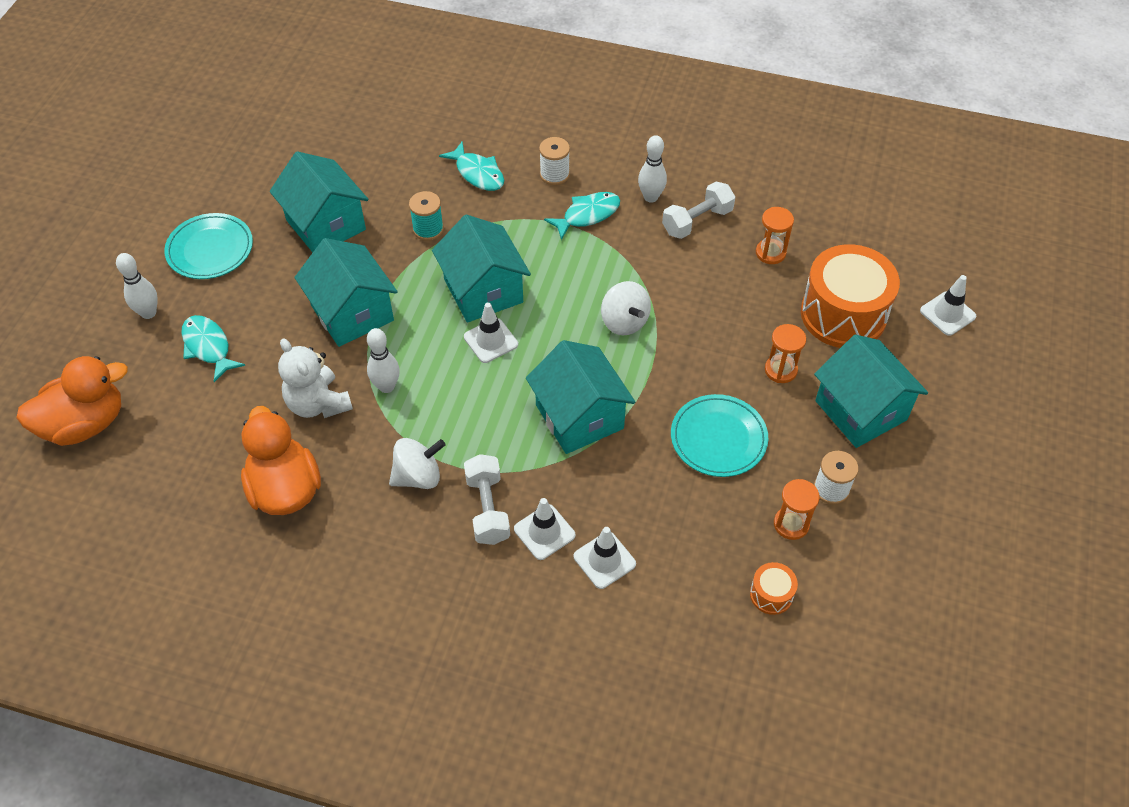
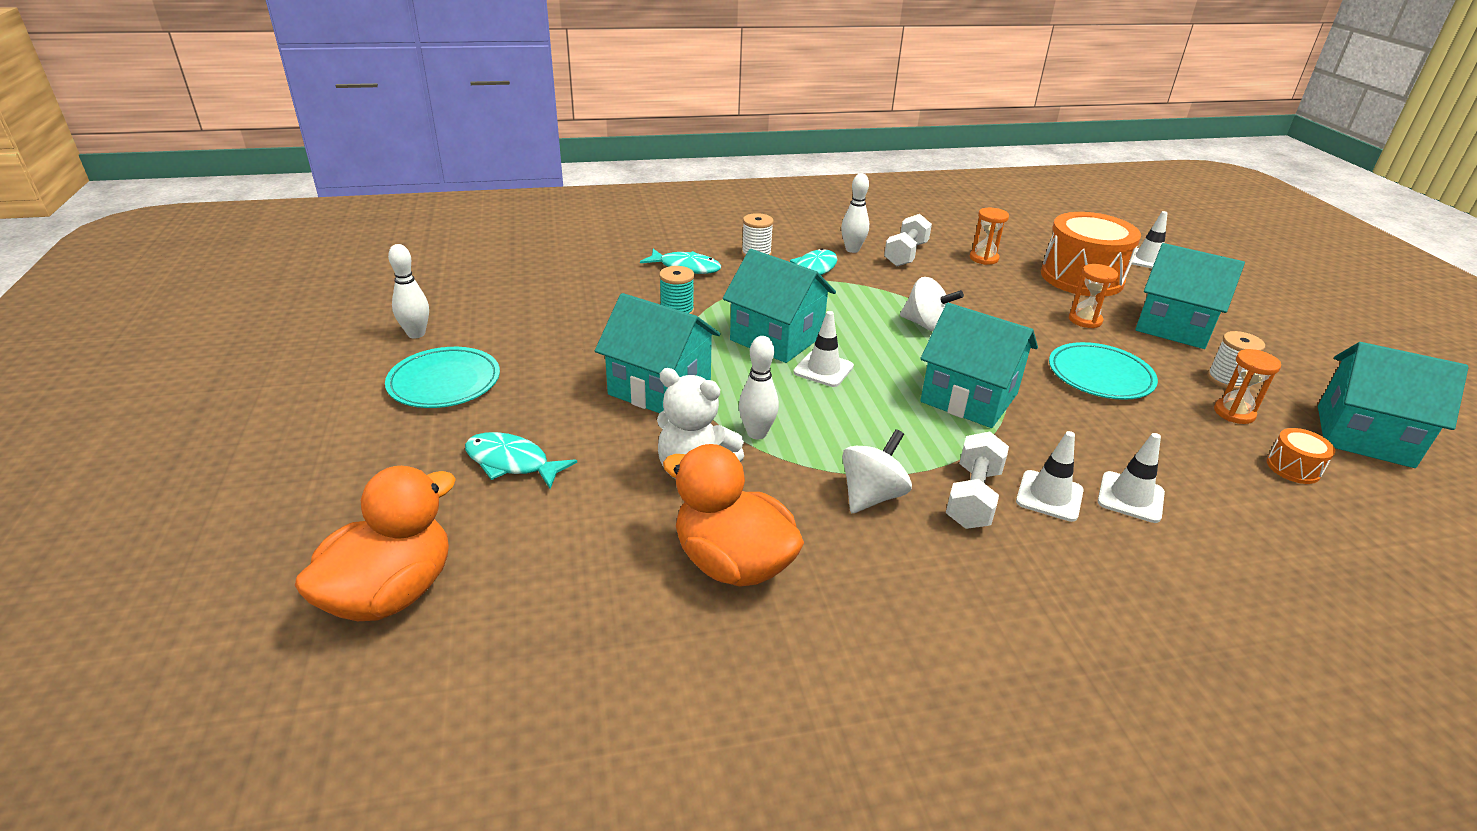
camera: 30 degrees left, 20 degrees down
white bowling pin [116,253,158,319] -> white bowling pin moved to [388,244,429,338]
turquoise house [270,152,368,253] -> turquoise house moved to [1318,342,1469,468]
white dumbbell [464,454,510,545] -> white dumbbell turned 60 degrees clockwise [946,432,1009,529]

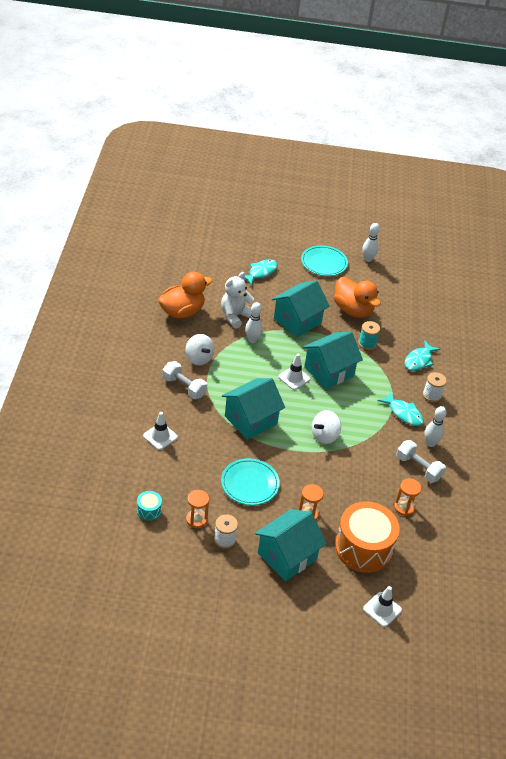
camera: 105 degrees right, 10 degrees up
orange duck [295,466,456,621] -> orange duck moved to [334,277,381,318]
white traffic cone [1016,431,1084,522] -> none
orange drum [1267,428,1335,484] -> turquoise drum [137,491,162,521]
turquoise house [1318,342,1469,468] -> none

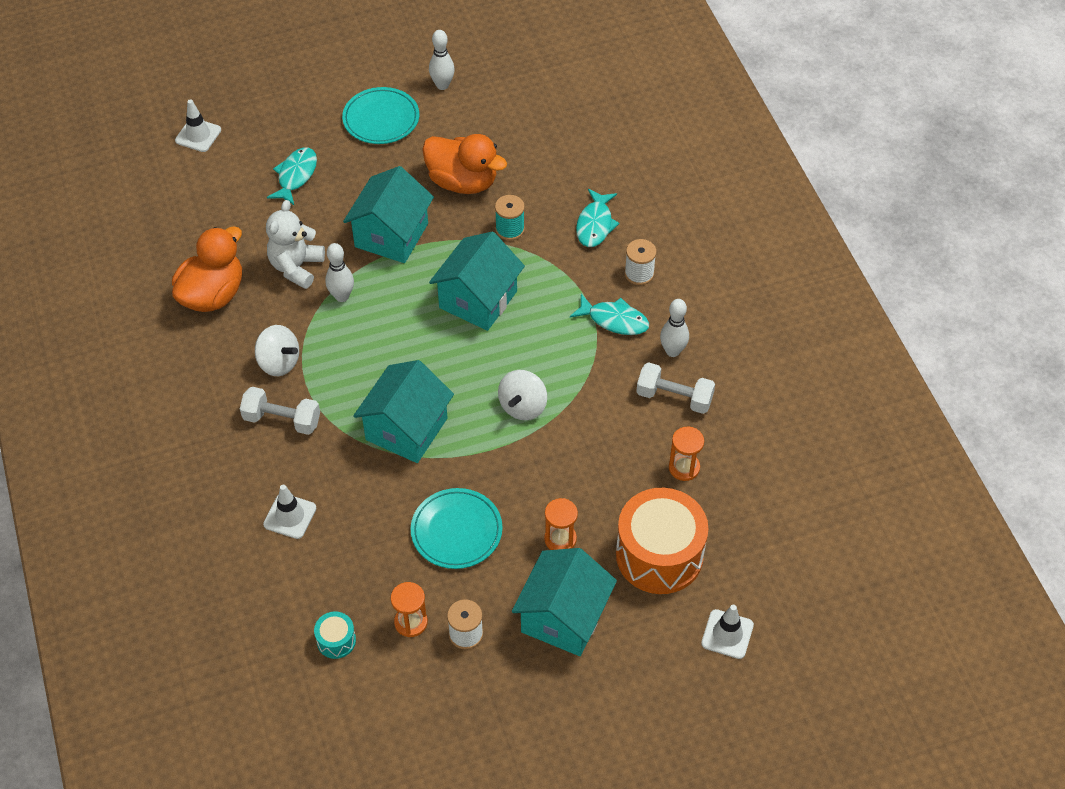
camera: 20 degrees left, 10 degrees up
white traffic cone [278,354,310,390] -> white traffic cone moved to [175,99,221,152]

